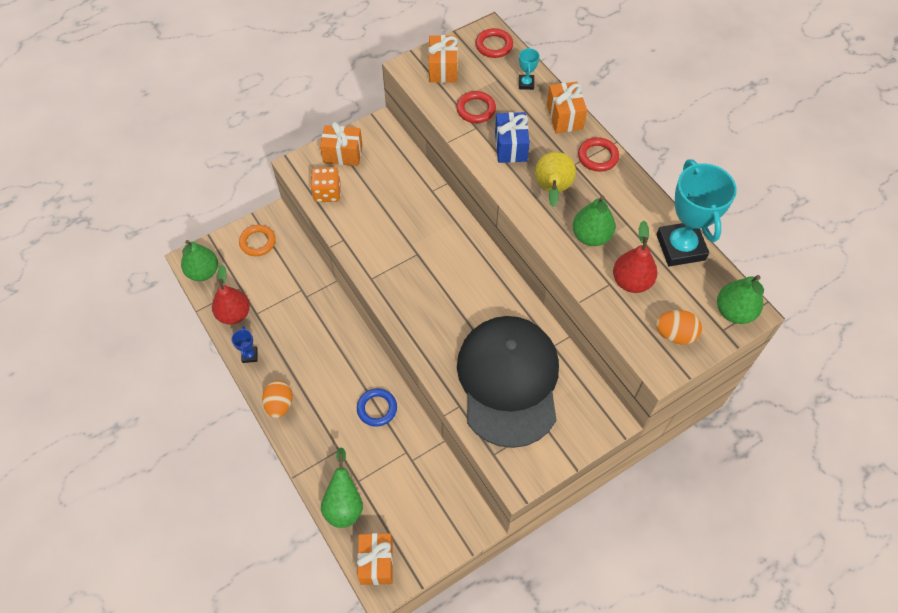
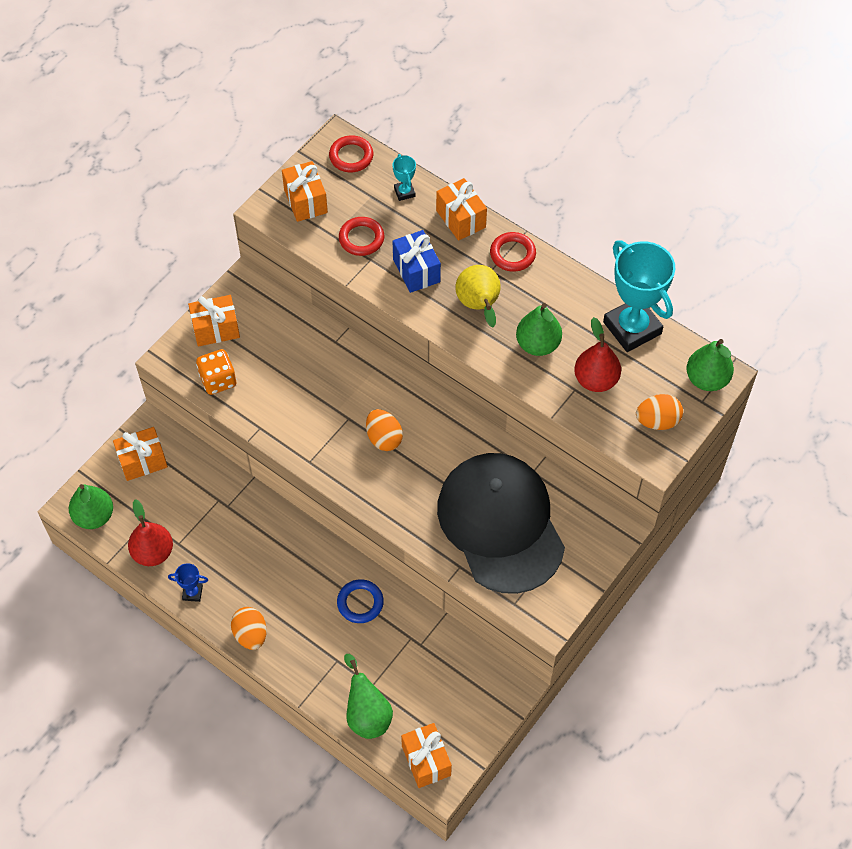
camera: 20 degrees left, 0 degrees up
blue trophy [231,326,258,363] -> blue trophy turned 60 degrees counterclockwise [168,563,208,602]
orange ring [239,225,276,256] -> orange gift [113,427,168,481]
none -> orange egg [366,409,403,451]

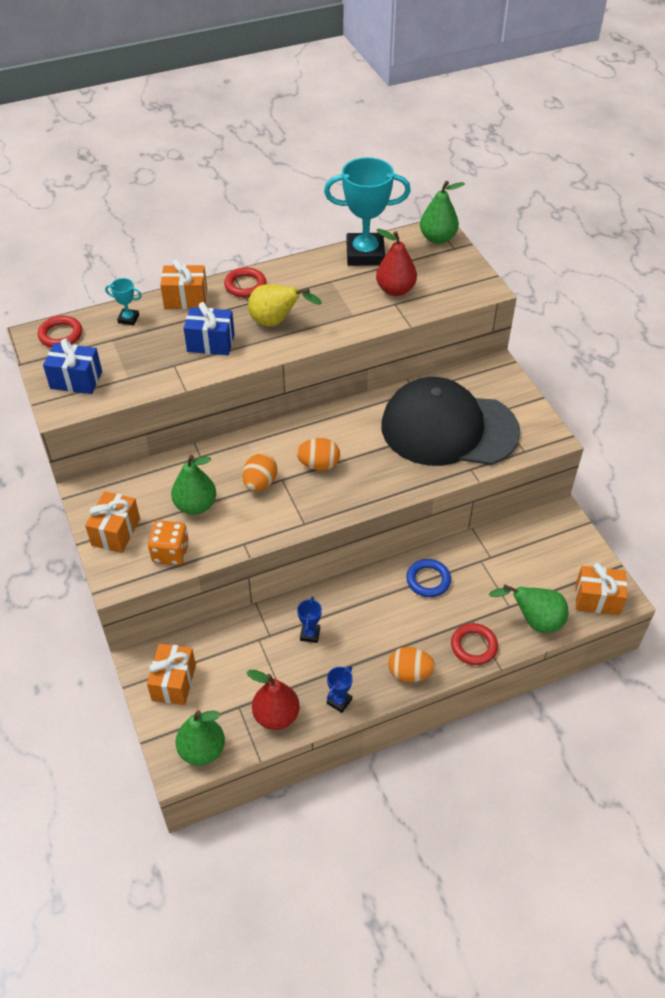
camera: 60 degrees left, 10 degrees down
orange gift [282,161,328,222] -> blue gift [43,338,102,394]
red ring [339,217,384,256] -> red ring moved to [451,623,498,665]
green pear [516,303,562,356] -> green pear moved to [171,455,216,515]
orange egg [636,394,683,430] -> orange egg moved to [242,453,277,491]
none -> blue trophy [297,597,322,643]

